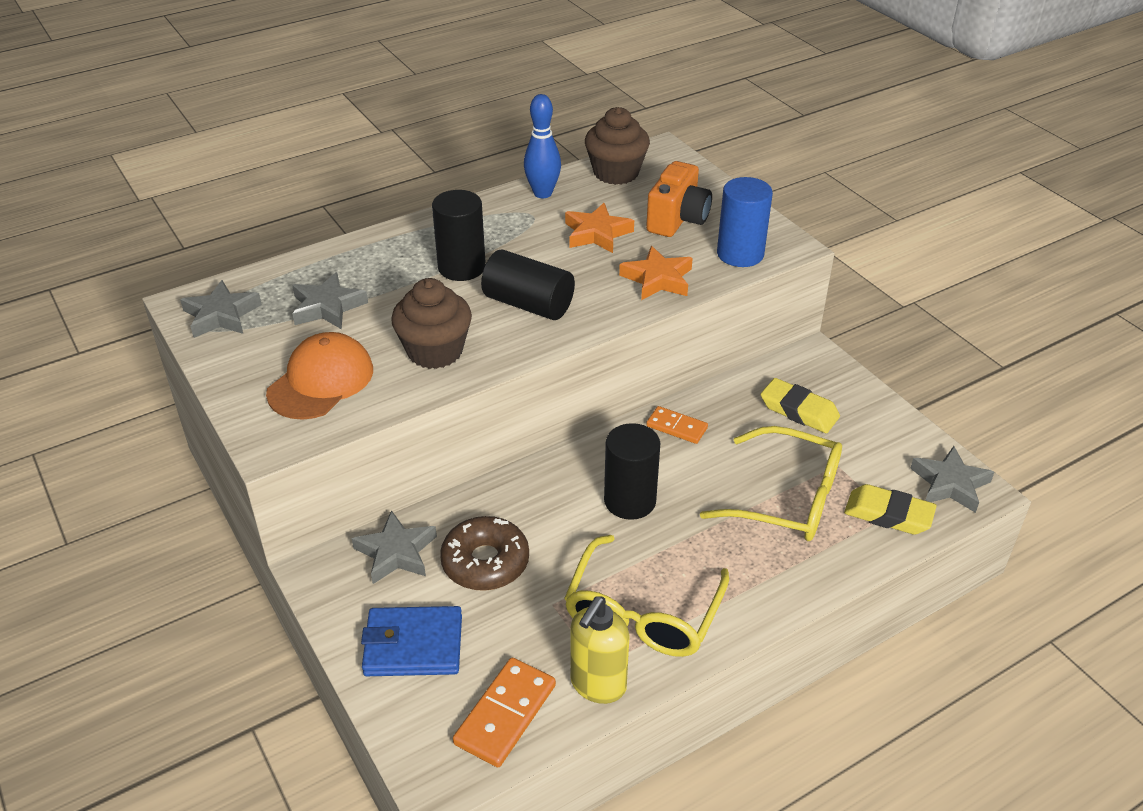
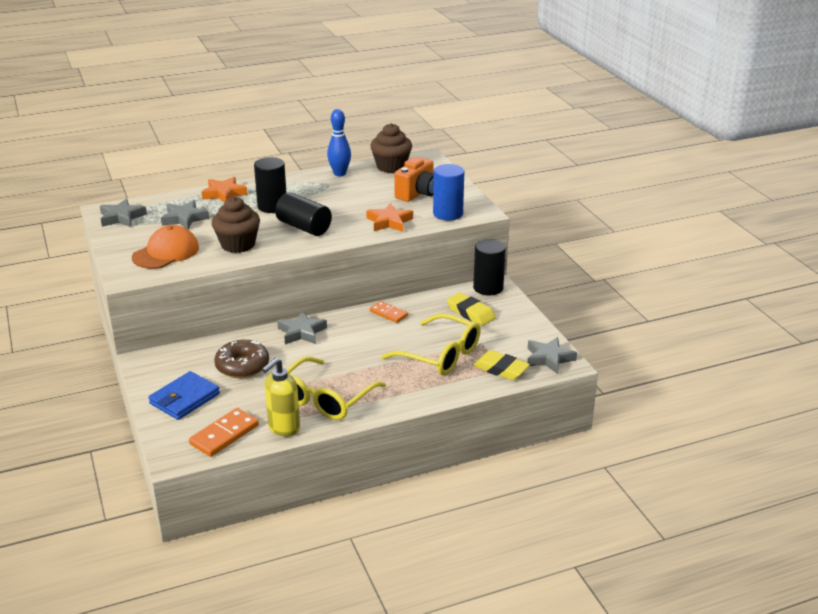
camera: 10 degrees right, 10 degrees down
grey star [352,510,437,584] -> grey star moved to [277,311,327,344]
blue wallet [361,606,462,676] -> blue wallet turned 60 degrees counterclockwise [148,371,220,420]
orange star [565,203,634,253] -> orange star moved to [201,177,248,202]
black cylinder [604,423,660,520] -> black cylinder moved to [473,239,506,295]

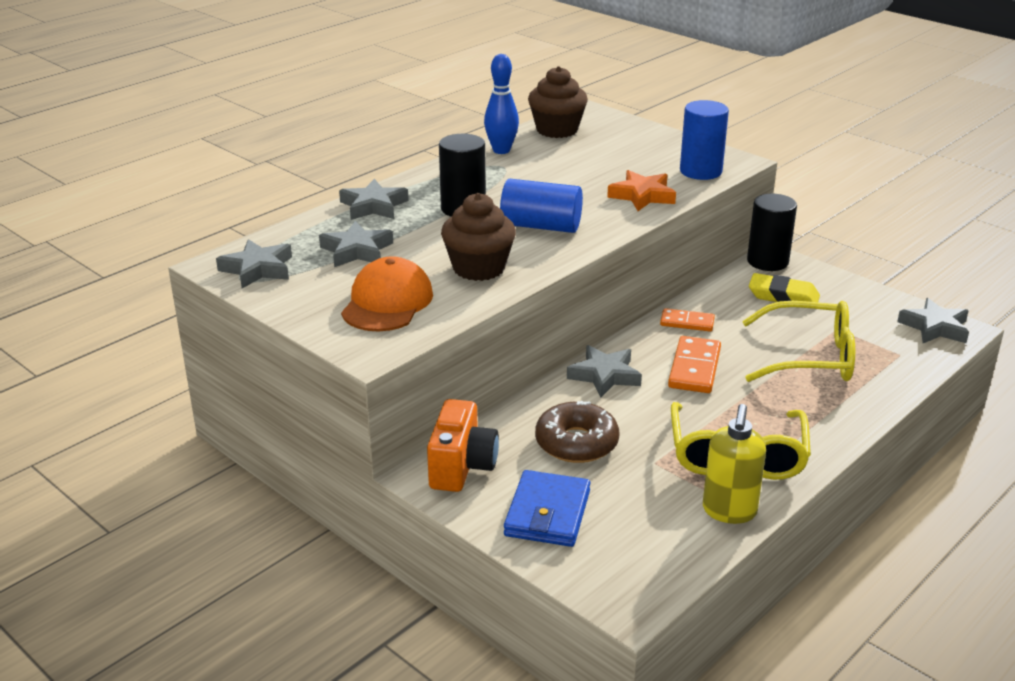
camera: 25 degrees left, 0 degrees up
orange domino [189,408,259,457] -> orange domino moved to [668,336,721,393]
orange star [201,177,248,202] -> grey star [339,179,409,220]
black cylinder [275,192,332,236] -> blue cylinder [500,179,583,233]
orange camera [394,157,434,202] -> orange camera moved to [427,399,499,492]
yellow eraser [473,350,530,380] -> none

